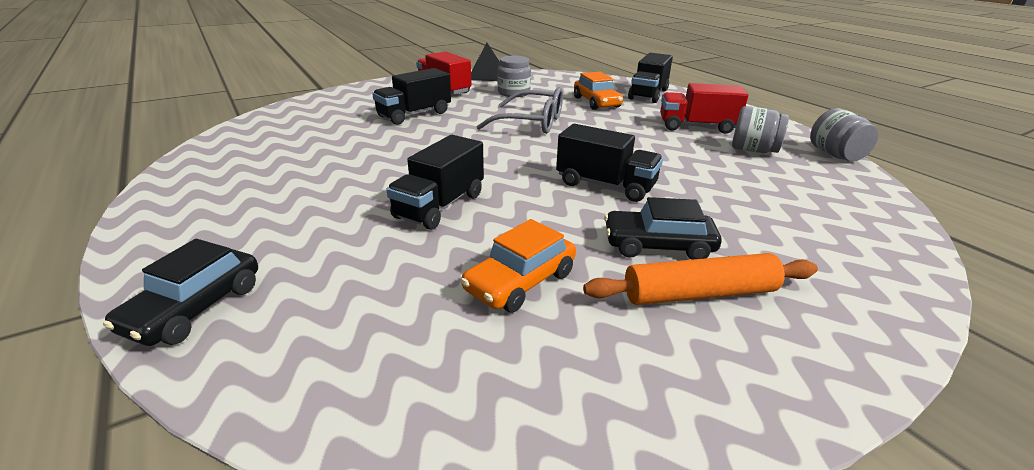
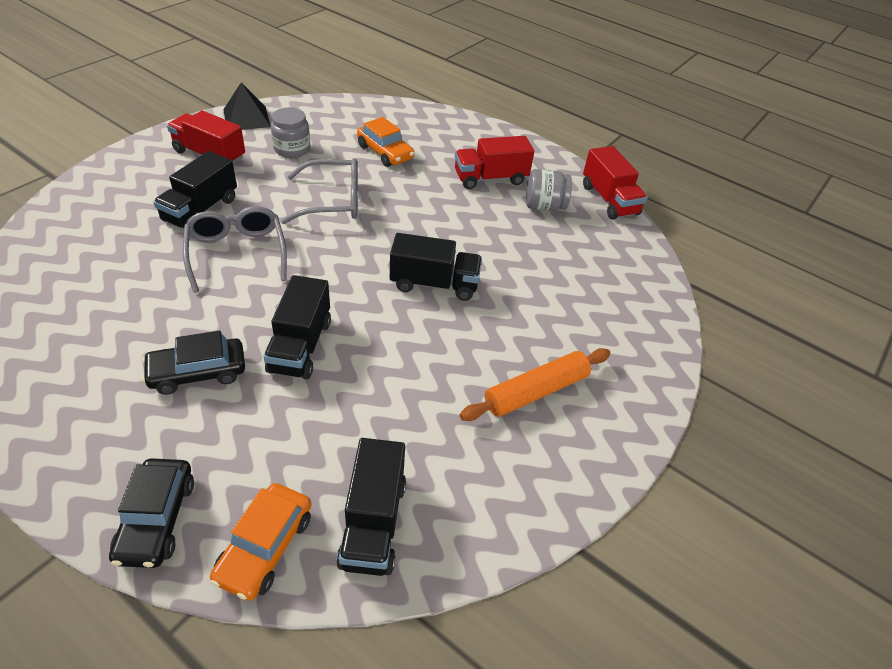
camera: 25 degrees left, 15 degrees up
orange car [461,219,576,312] -> orange car moved to [210,483,311,601]
black car [604,197,722,260] -> black car moved to [142,331,245,395]
black truck [628,53,673,103] -> black truck moved to [336,438,406,576]
grey jar [810,108,879,161] -> red truck [583,146,648,220]
none -> grey glasses [183,206,287,293]

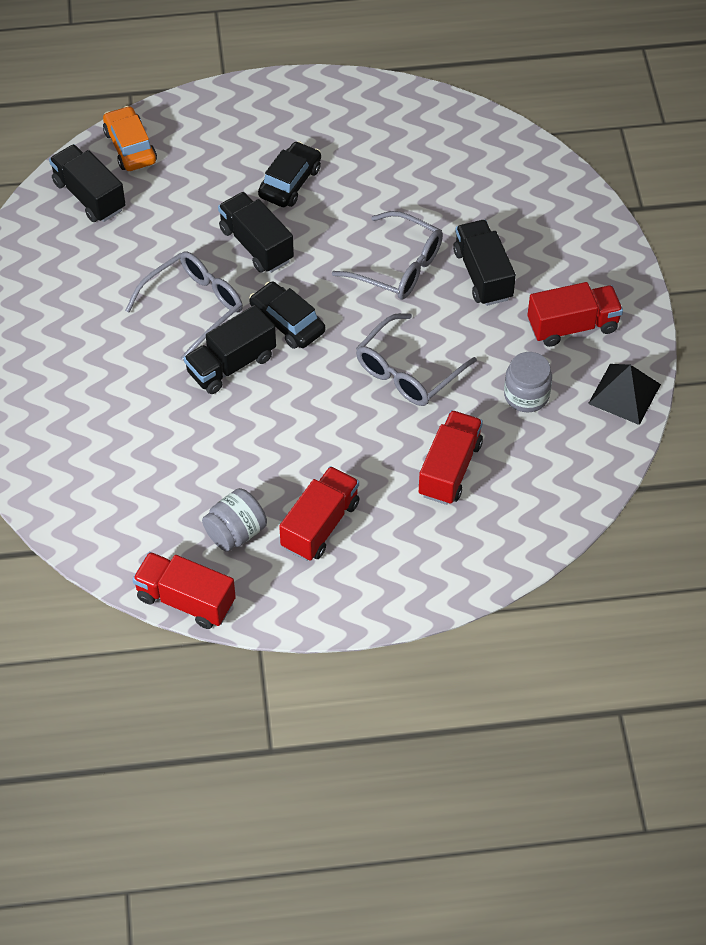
camera: 140 degrees right, 10 degrees up
black car [109,458,194,568] -> black car moved to [249,282,325,349]
orange car [357,117,415,167] -> red truck [419,410,483,505]
orange rolling pin [460,348,610,421] -> none
none -> grey glasses [125,251,243,361]

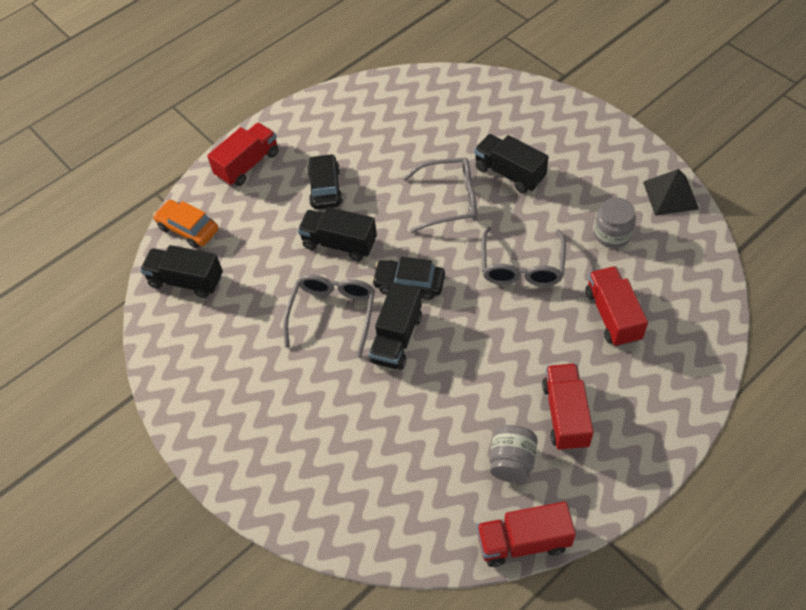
camera: 30 degrees left, 0 degrees up
red truck [527,282,623,347] -> red truck moved to [207,123,279,186]

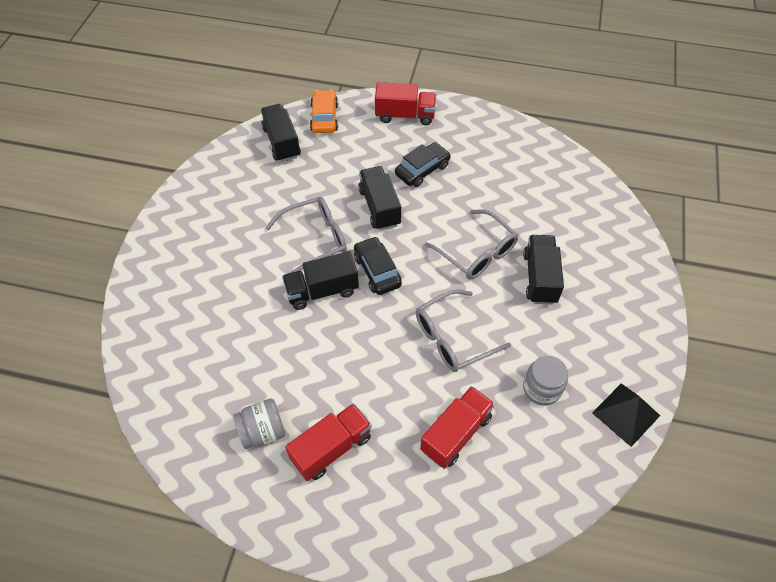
camera: 50 degrees right, 0 degrees up
red truck [477,502,576,567] -> none

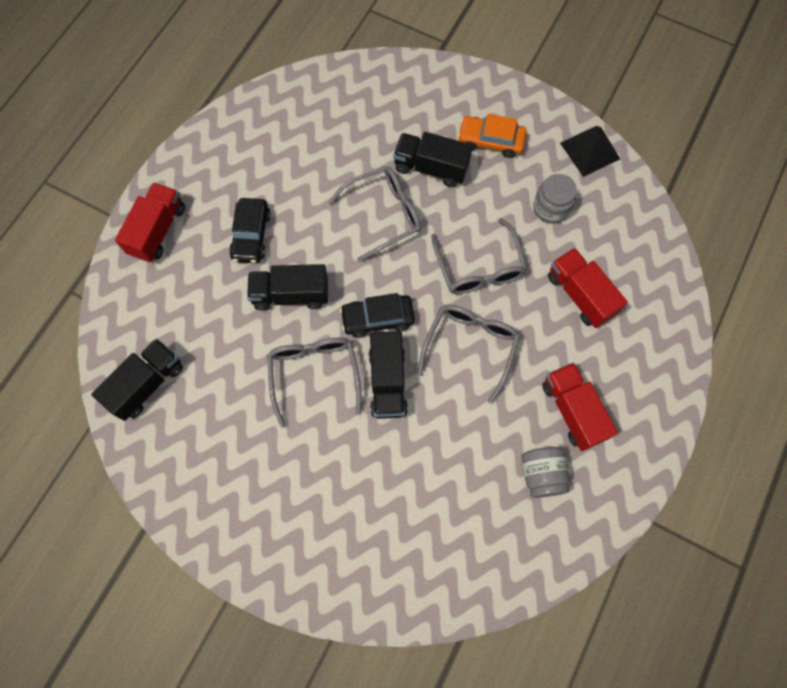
camera: 75 degrees left, 15 degrees up
black truck [261,104,301,162] -> black truck turned 135 degrees clockwise [91,338,183,421]
orange car [310,90,338,133] -> orange car moved to [458,114,527,158]
black car [395,142,451,187] -> black car turned 150 degrees counterclockwise [229,198,271,263]
none -> grey glasses [417,305,520,404]

